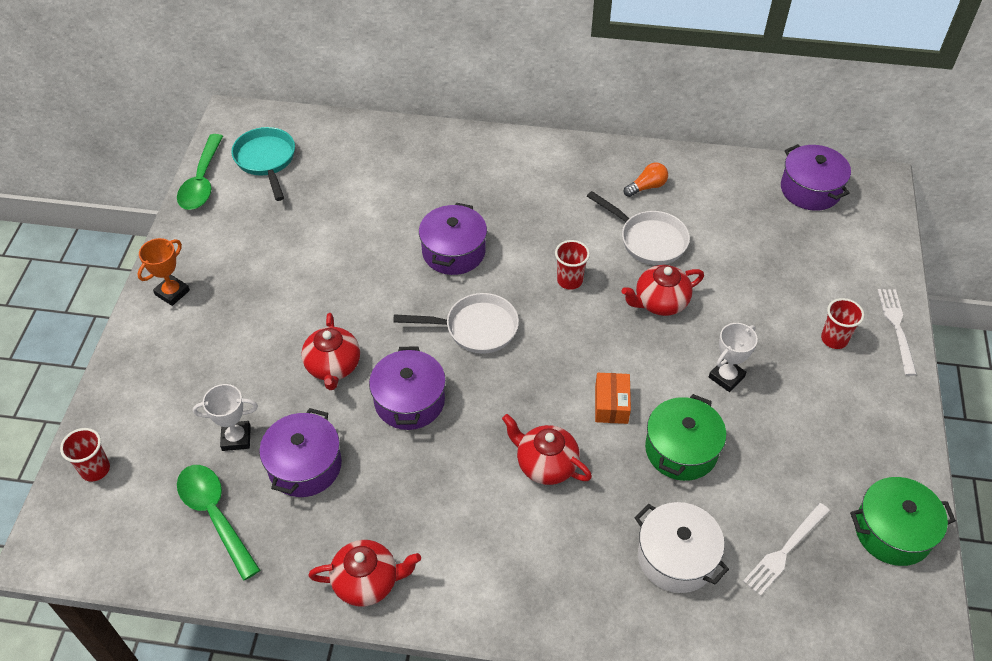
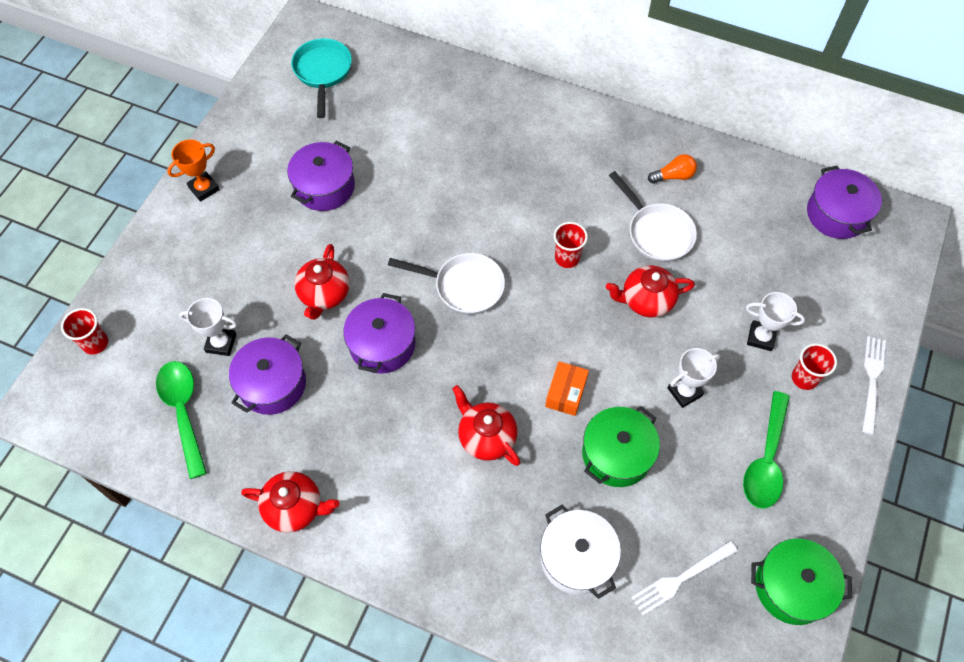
camera: 15 degrees right, 10 degrees up
green spoon [177,134,223,210] -> green spoon moved to [743,391,790,509]
purple pot [419,203,487,275] -> purple pot moved to [287,141,355,211]
none -> white trophy [746,292,805,351]

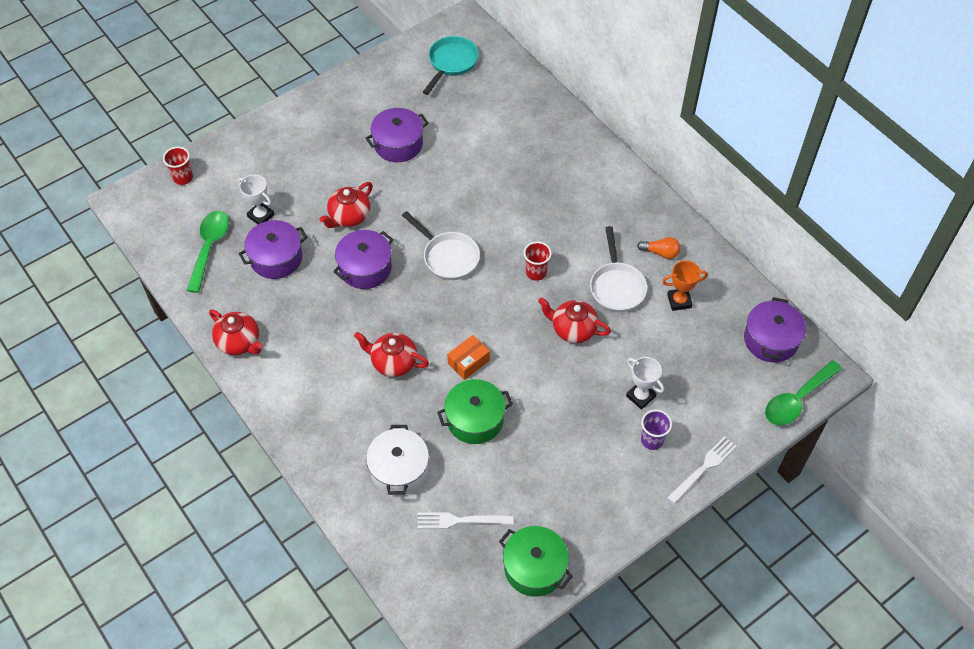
camera: 30 degrees right, 5 degrees down
orange trophy [167,139,220,202] -> orange trophy moved to [662,260,708,311]
red teapot [452,385,520,466] -> red teapot turned 60 degrees counterclockwise [354,332,429,377]
white trophy [667,348,720,408] -> none
green spoon [743,391,790,509] -> green spoon moved to [765,360,842,425]
red cup [792,343,837,390] -> purple cup [641,410,672,450]

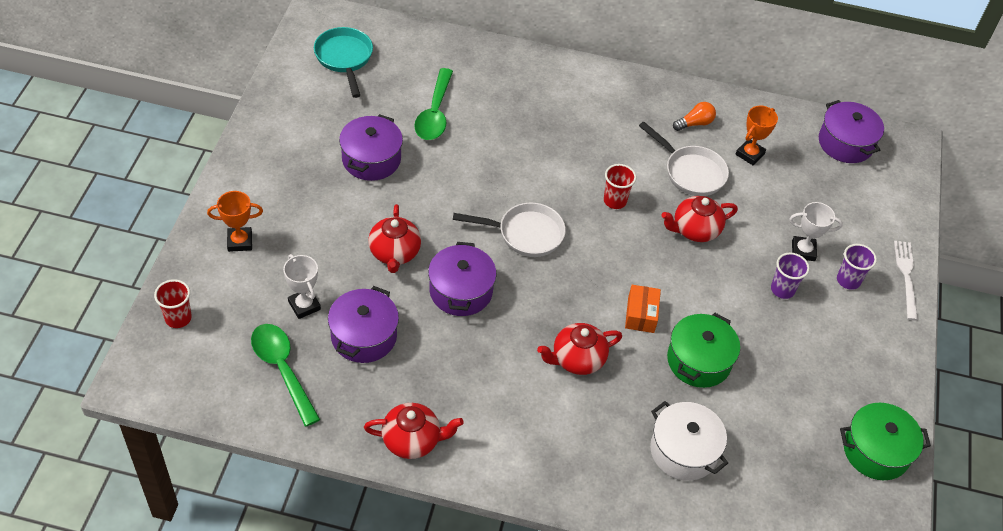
camera: 45 degrees left, 5 degrees down
white trophy [238,175,275,224] -> white trophy turned 60 degrees clockwise [283,254,321,319]
white fork [417,512,513,529] -> none
green spoon [765,360,842,425] -> green spoon moved to [414,68,453,140]
none -> orange trophy [207,191,263,252]
none -> purple cup [771,252,810,299]

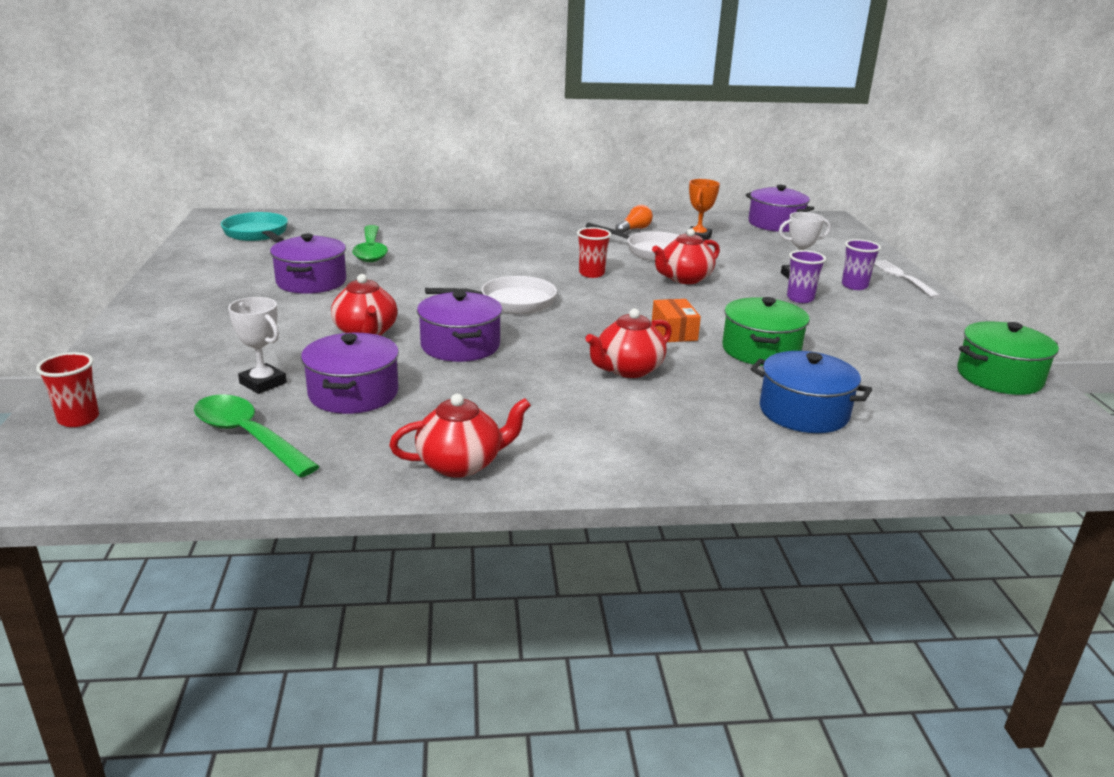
camera: 15 degrees left, 25 degrees down
orange trophy [207,191,263,252] -> none
white pot [650,401,728,481] -> blue pot [751,351,872,433]

